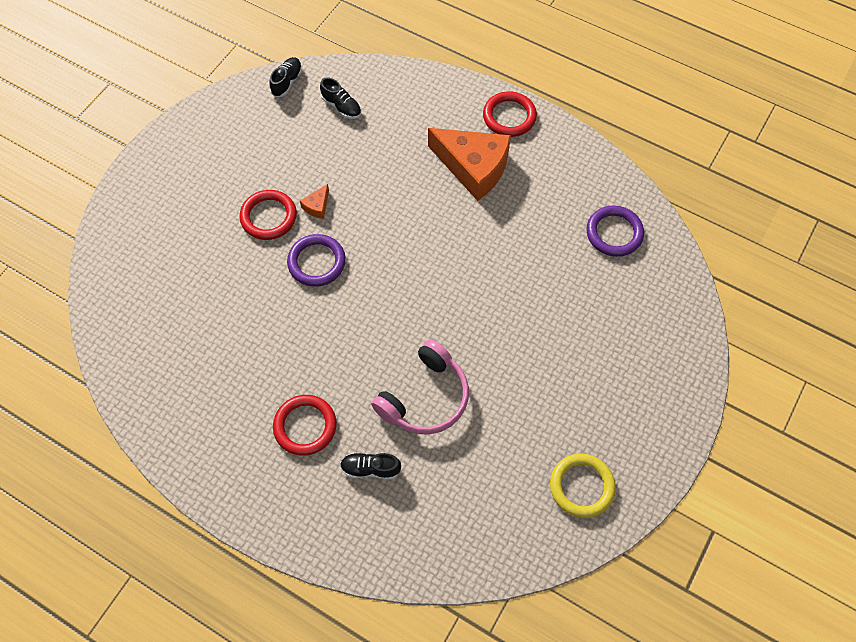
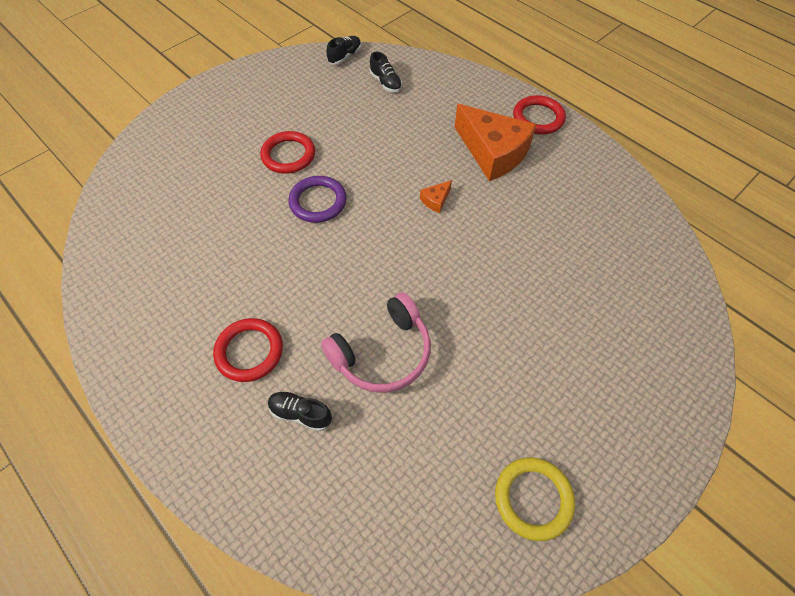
camera: 15 degrees right, 5 degrees down
orange cheese [300,184,329,219] -> orange cheese moved to [420,180,452,213]
purple ring [586,205,644,257] -> none

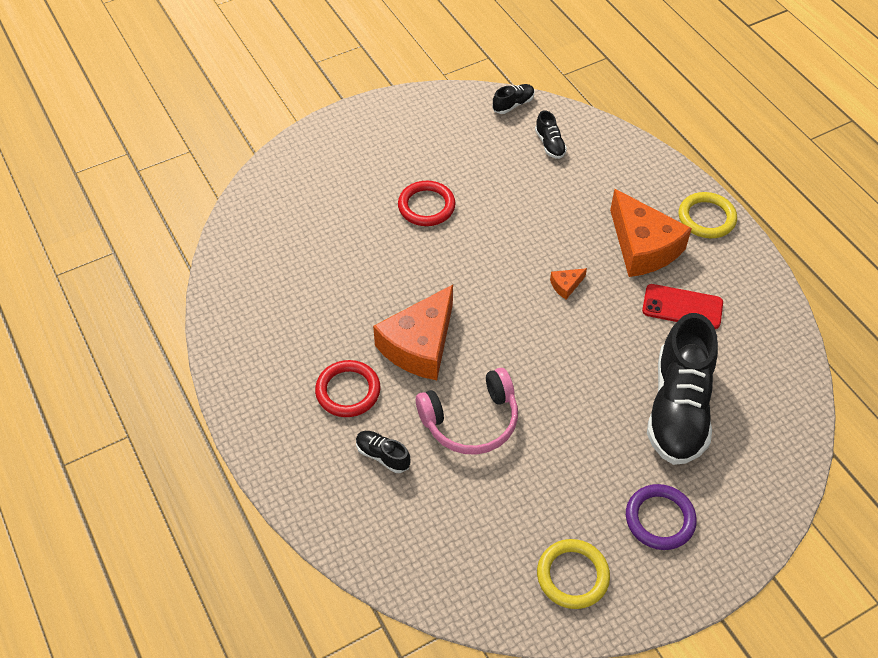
camera: 15 degrees right, 5 degrees down
purple ring [288,176,347,223] -> purple ring moved to [626,484,697,550]
red ring [513,95,566,134] -> yellow ring [679,192,737,238]
none -> orange cheese [373,285,453,380]
none -> red phone [642,284,723,329]
none -> black shoe [647,313,718,465]

